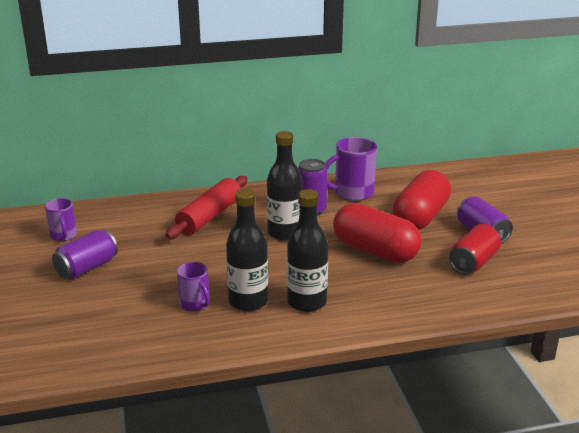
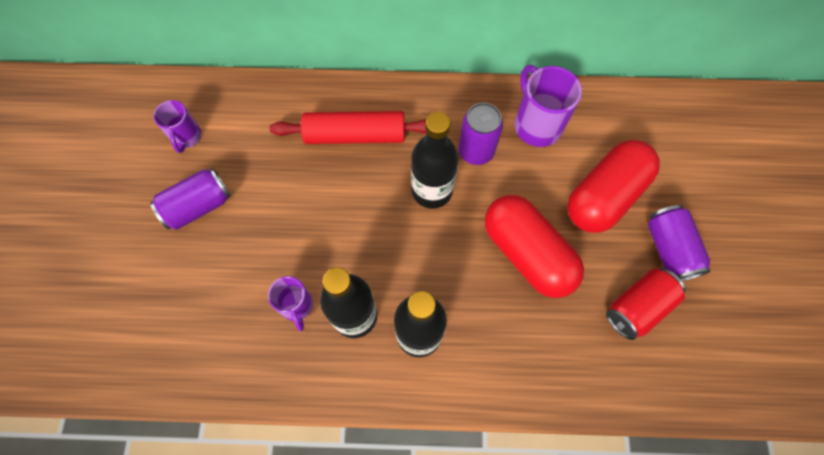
camera: 15 degrees right, 40 degrees up
red rolling pin [165,176,248,239] -> red rolling pin turned 45 degrees clockwise [270,111,427,144]
purple mug [325,137,377,201] -> purple mug turned 75 degrees clockwise [514,65,582,147]

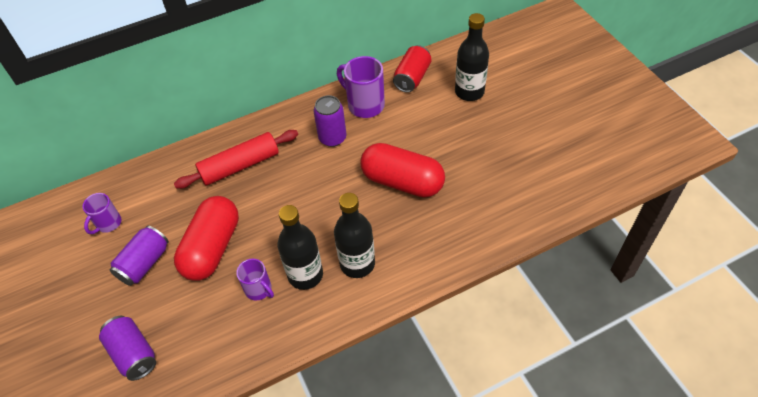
camera: 25 degrees left, 15 degrees down
purple mug [153,100,201,153] -> purple mug turned 60 degrees clockwise [82,193,121,234]
black bottle [411,112,458,209] -> black bottle moved to [455,13,489,101]
red capsule [567,140,660,233] -> red capsule moved to [174,196,239,281]
red can [606,268,686,340] -> red can moved to [393,45,431,93]
purple can [648,205,711,281] -> purple can moved to [99,316,156,381]

